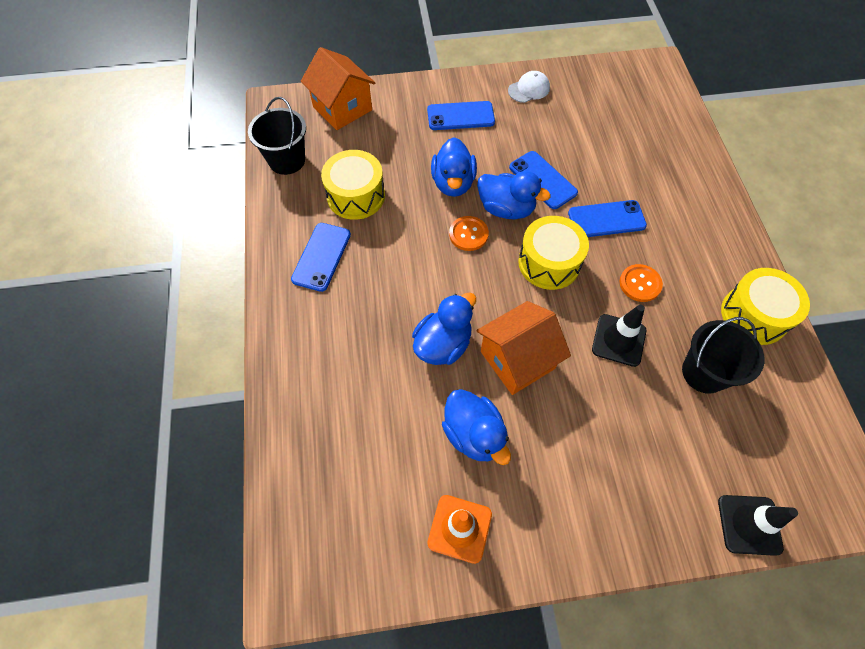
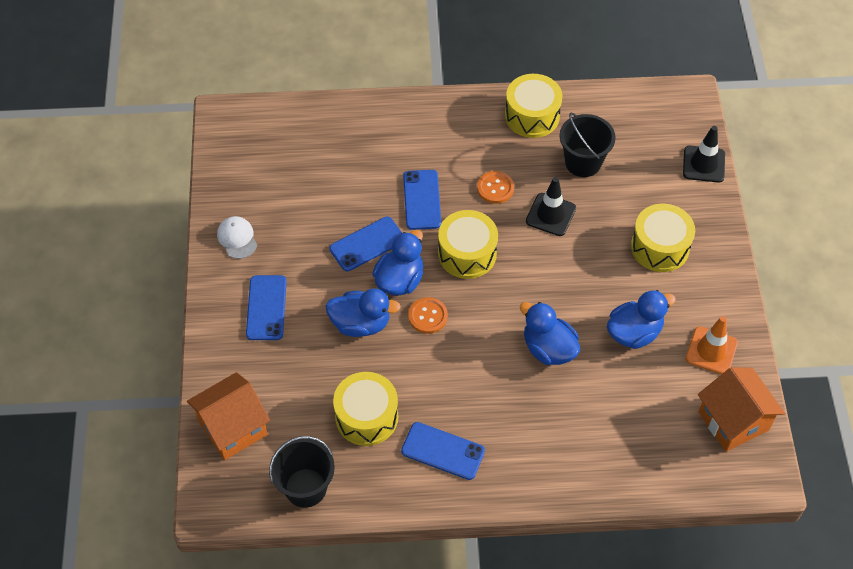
camera: 85 degrees left, 5 degrees down
orange house [477,301,571,395] -> orange house moved to [698,367,785,452]
none -> yellow drum [631,204,695,272]

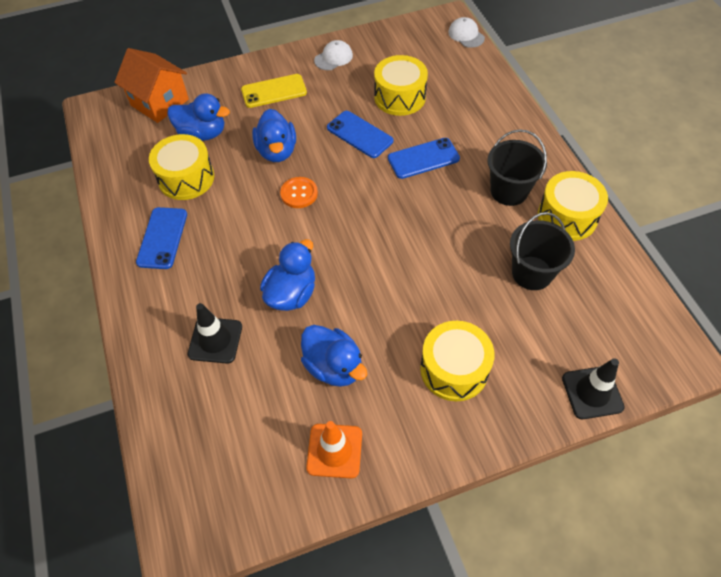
camera: 75 degrees right, 0 degrees up
blue phone [246,275,287,340] -> yellow phone [241,74,307,108]
black bucket [269,436,335,508] -> black bucket moved to [488,129,547,206]
blue duck [372,230,423,296] -> blue duck moved to [168,93,230,141]
yellow drum [438,210,498,279] -> yellow drum moved to [374,55,428,116]
orange button [477,171,514,204] -> none
black traffic cone [526,177,576,236] -> black traffic cone moved to [188,303,242,364]
orange house [698,367,785,452] -> none
none -> white cap [448,17,485,48]

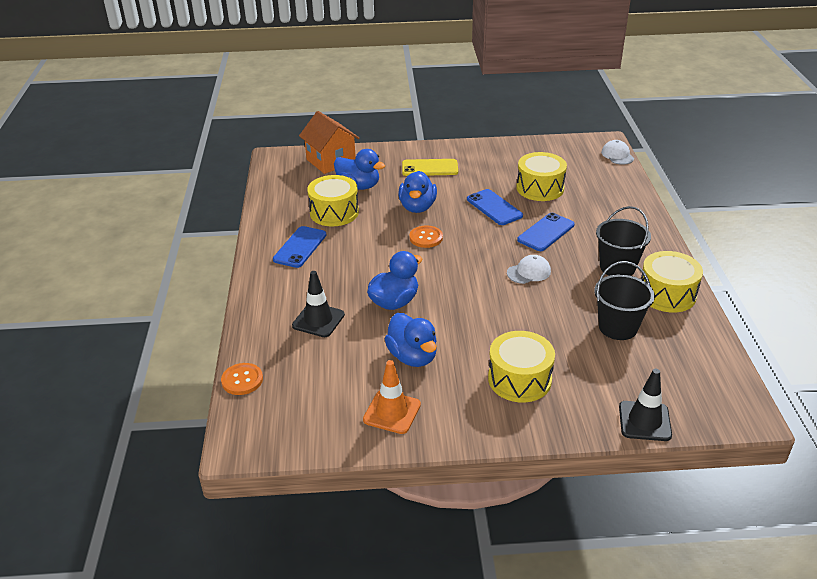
camera: 15 degrees right, 20 degrees down
white cap [314,40,353,70] -> white cap moved to [507,255,551,284]
blue phone [388,138,460,179] -> blue phone turned 45 degrees counterclockwise [517,213,575,251]
none -> orange button [221,363,263,395]

